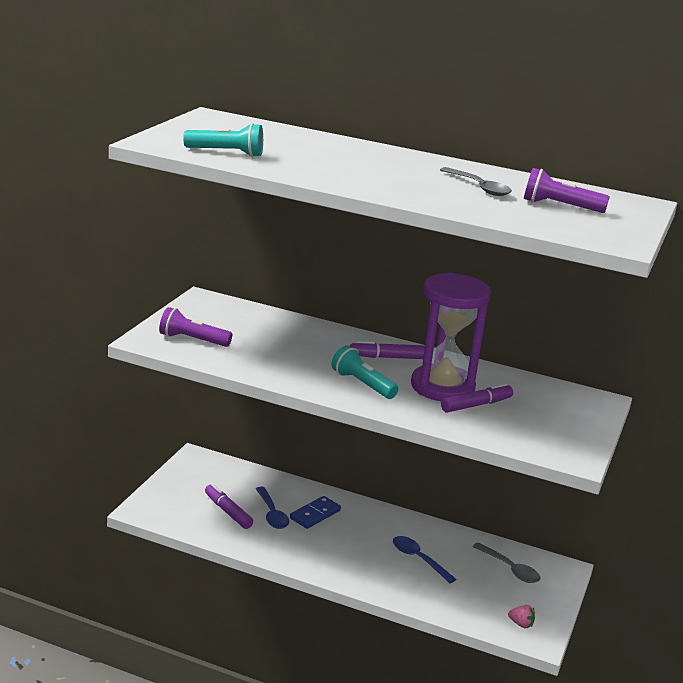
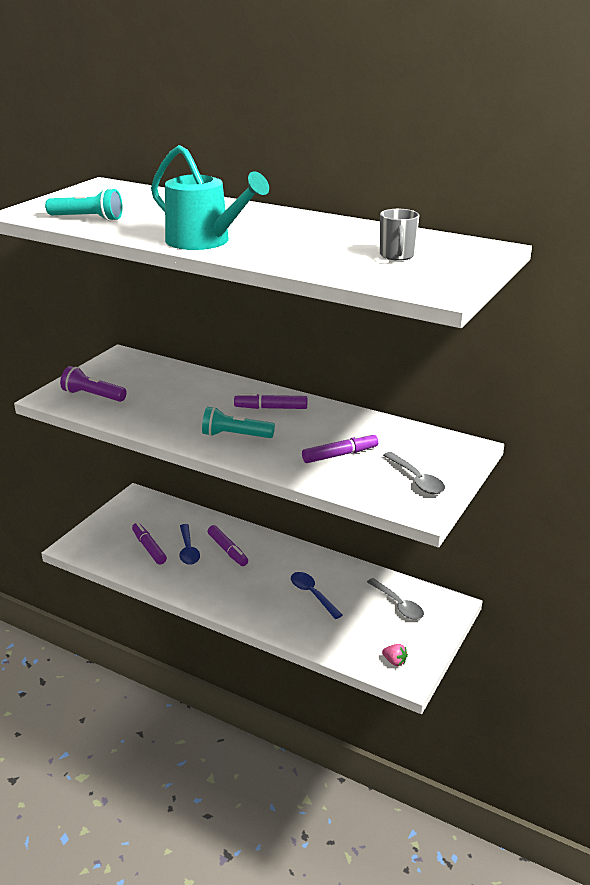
camera: 10 degrees right, 5 degrees up
blue domino [290,496,341,529] -> purple marker [207,525,248,566]
turquoise flashlight [331,345,398,399] -> turquoise flashlight turned 45 degrees counterclockwise [202,407,275,438]
purple hourglass [411,273,491,401] -> none
grey spoon [440,167,512,196] -> grey spoon moved to [383,452,445,494]
purple flashlight [524,168,610,213] -> grey mug [380,209,419,261]
none -> turquoise watering can [151,145,269,250]

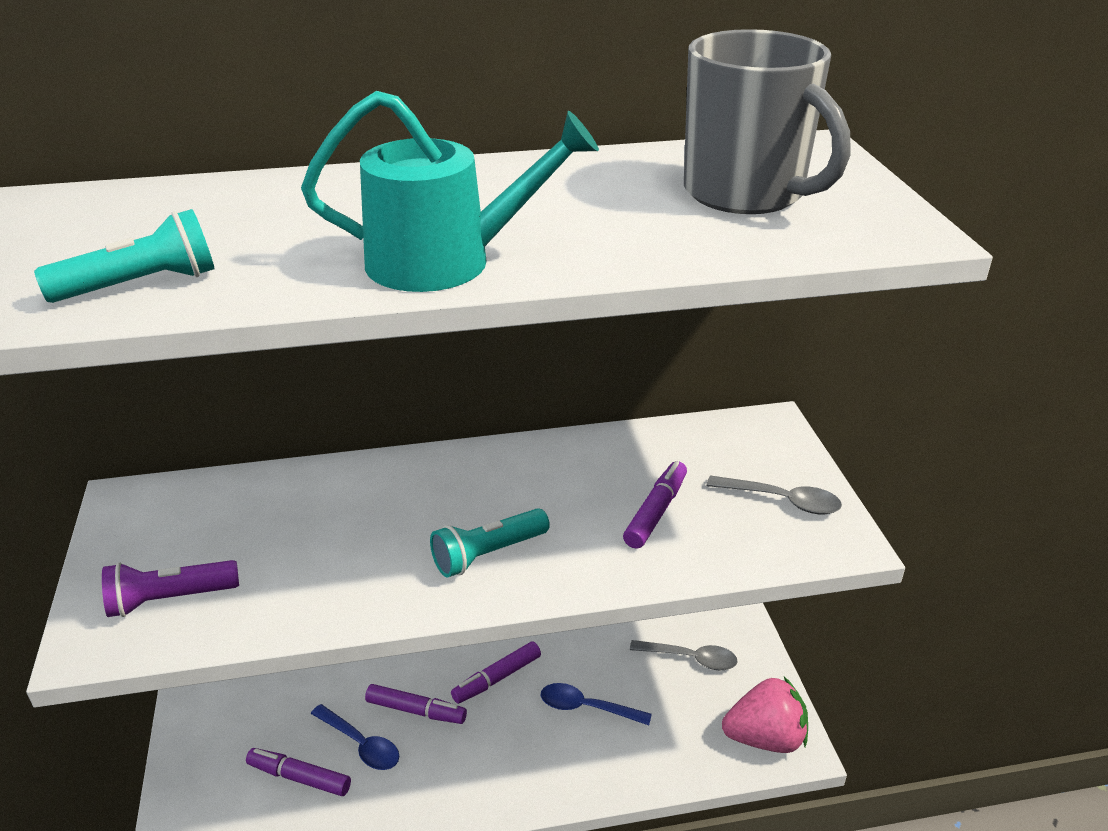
camera: 40 degrees left, 5 degrees up
purple marker [234,393,307,409] -> purple marker moved to [451,641,541,704]
grey mug [380,209,419,261] -> grey mug [684,29,851,214], size x2.10
pink strawberry [382,644,408,666] -> pink strawberry [722,677,808,753], size x2.32

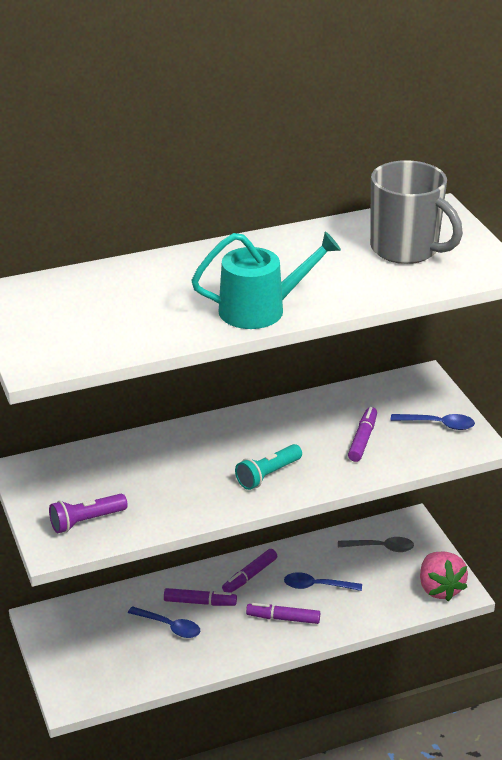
camera: 10 degrees left, 0 degrees up
turquoise flashlight [34,209,215,303] -> none
purple marker [246,748,351,796] -> purple marker moved to [246,603,320,624]
grey spoon [707,475,842,514] -> blue spoon [391,414,475,430]
pink strawberry [722,677,808,753] -> pink strawberry turned 90 degrees clockwise [420,552,468,601]

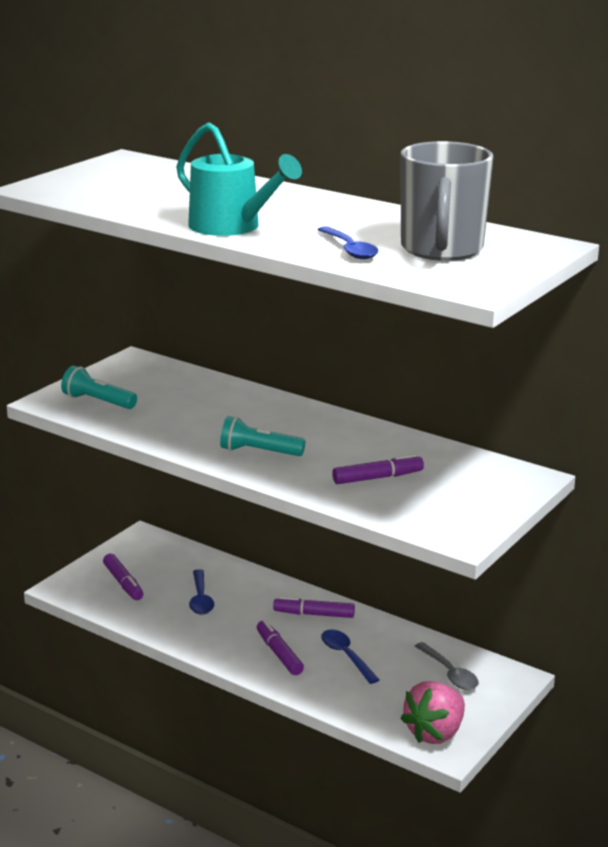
camera: 55 degrees right, 10 degrees down
purple flashlight [49,494,128,533] -> turquoise flashlight [61,366,137,409]
purple marker [164,588,237,606] -> purple marker moved to [103,553,143,600]
blue spoon [391,414,475,430] -> blue spoon moved to [317,226,379,259]

